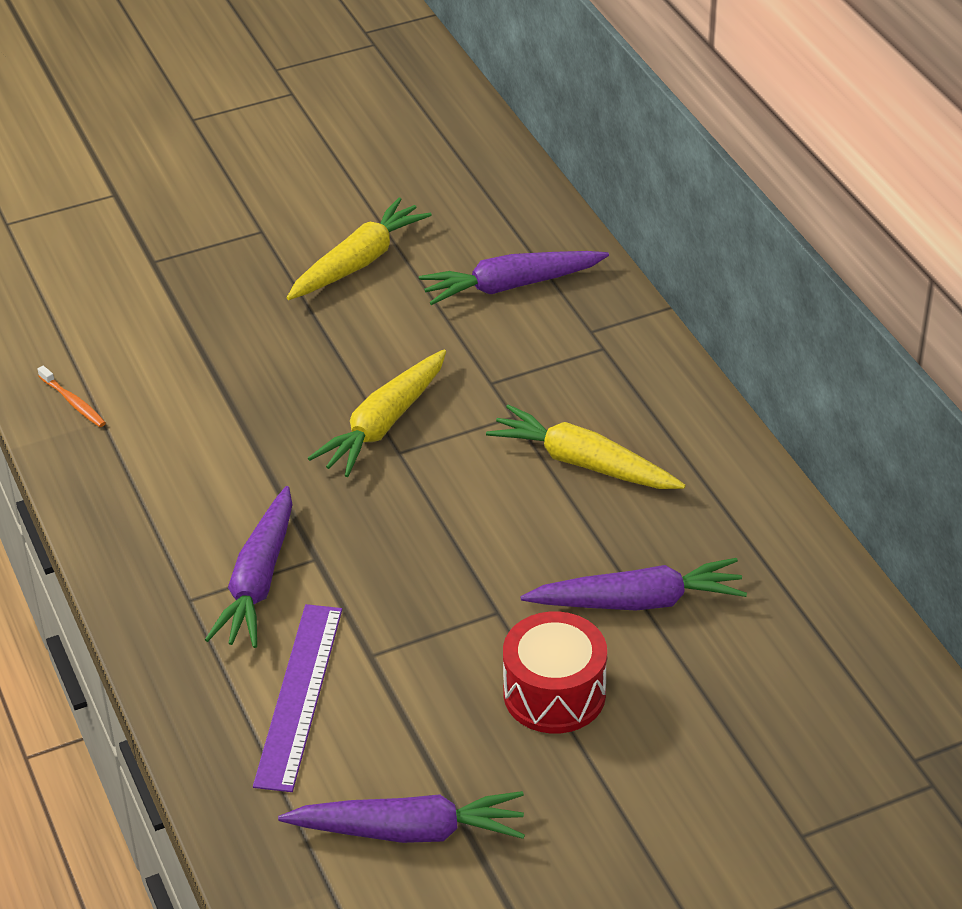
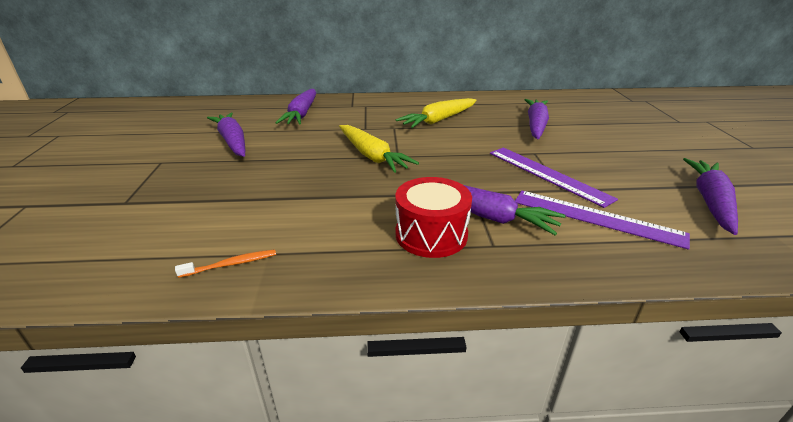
camera: 70 degrees left, 10 degrees down
yellow carrot [287,198,432,300] -> purple carrot [207,113,245,157]
red drum [503,611,607,733] -> red drum moved to [396,177,472,258]
none -> purple ruler [490,147,618,208]

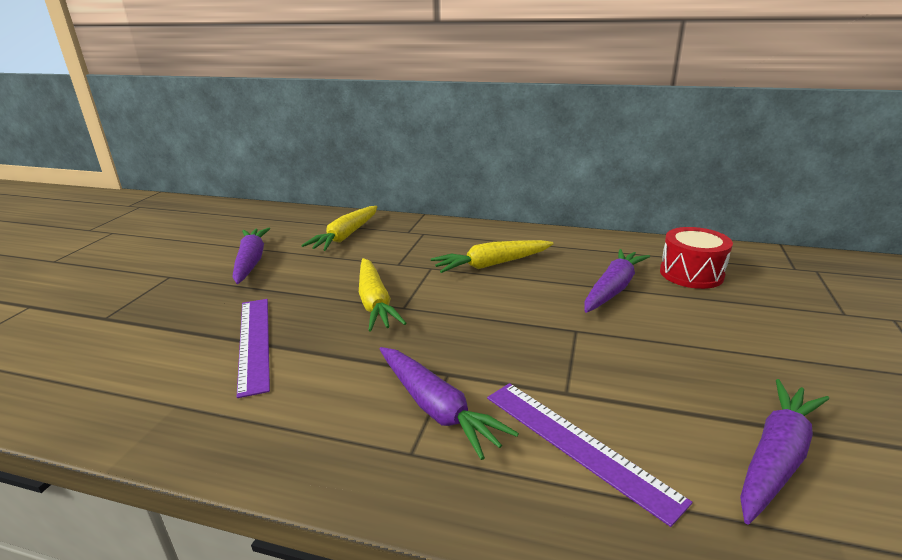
camera: 20 degrees right, 5 degrees down
orange toothbrush [175,249,276,278] -> none
purple carrot [276,89,316,124] -> yellow carrot [301,206,377,251]
red drum [396,177,472,258] -> red drum moved to [660,227,733,289]
purple ruler [490,147,618,208] -> purple ruler moved to [237,299,270,398]

